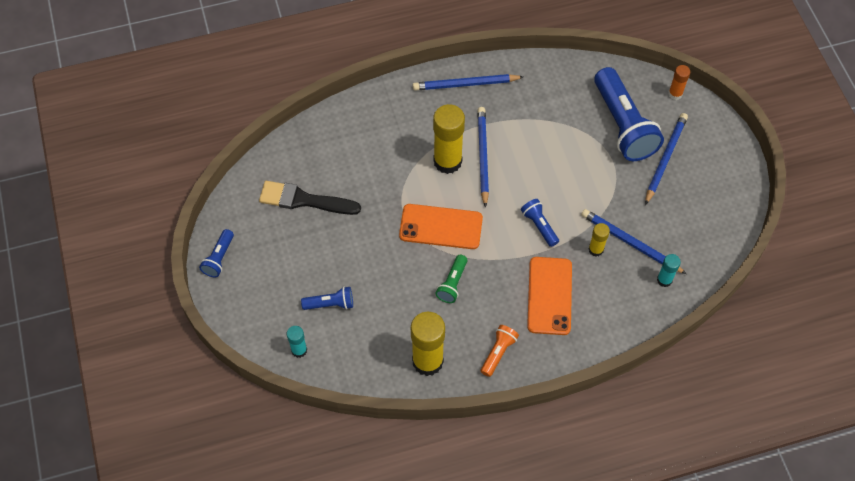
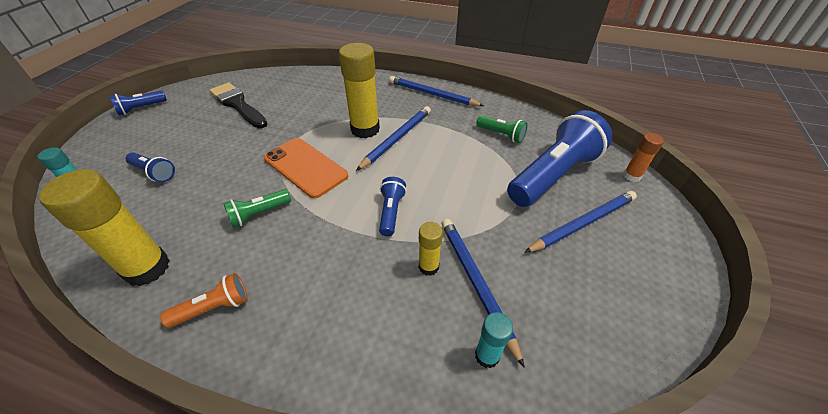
camera: 35 degrees right, 15 degrees down
orange phone [527,257,572,335] -> none
blue flashlight [594,67,664,161] -> blue flashlight turned 150 degrees counterclockwise [507,110,612,207]
none -> green flashlight [476,115,528,143]

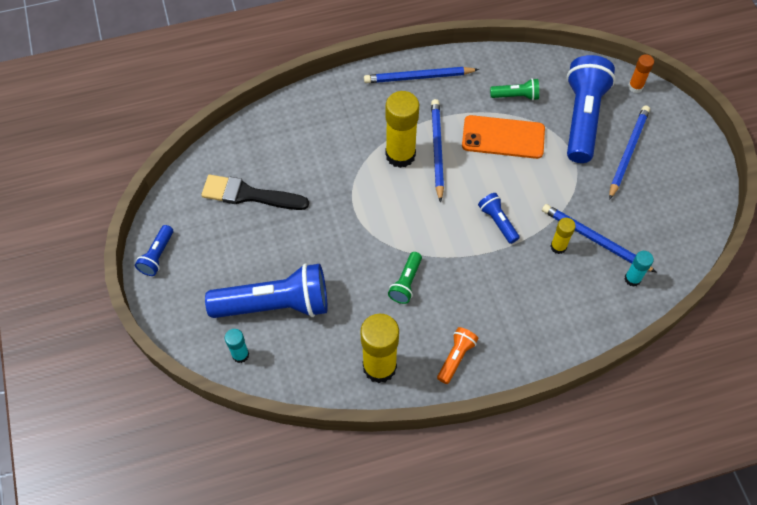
camera: 35 degrees left, 15 degrees up
blue flashlight [126,152,175,182] -> blue flashlight [205,263,328,318], size x2.14
orange phone [264,138,348,198] -> orange phone moved to [462,115,545,159]

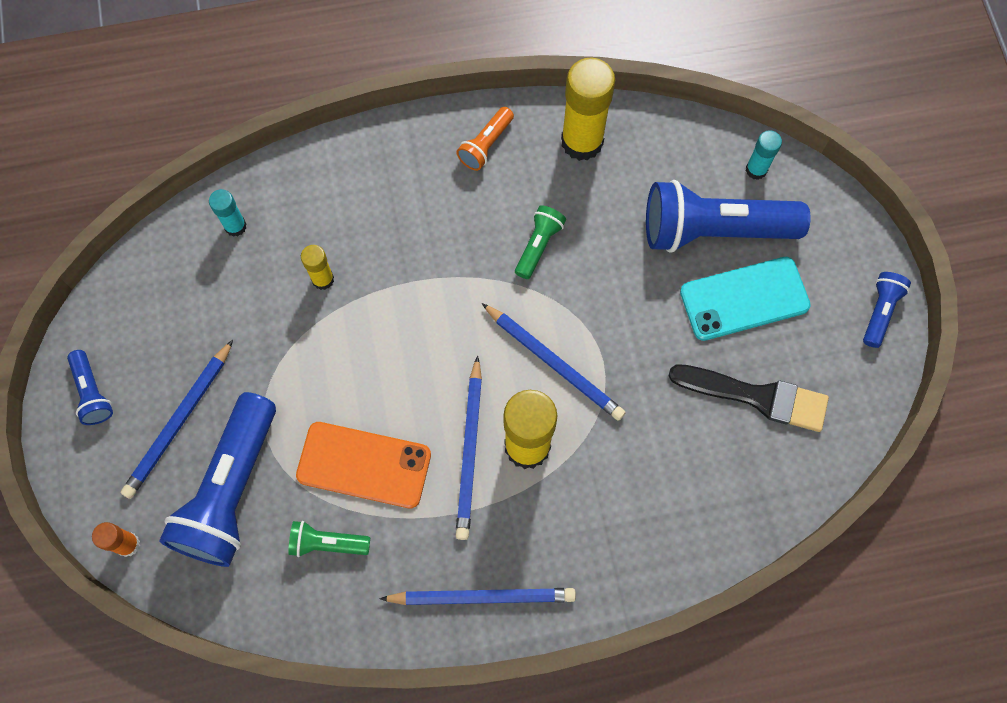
camera: 175 degrees left, 10 degrees up
blue flashlight [478,193,520,244] -> blue flashlight moved to [67,350,113,425]
blue pencil [542,204,657,273] -> blue pencil moved to [482,303,626,421]
none -> turquoise phone [680,257,811,341]

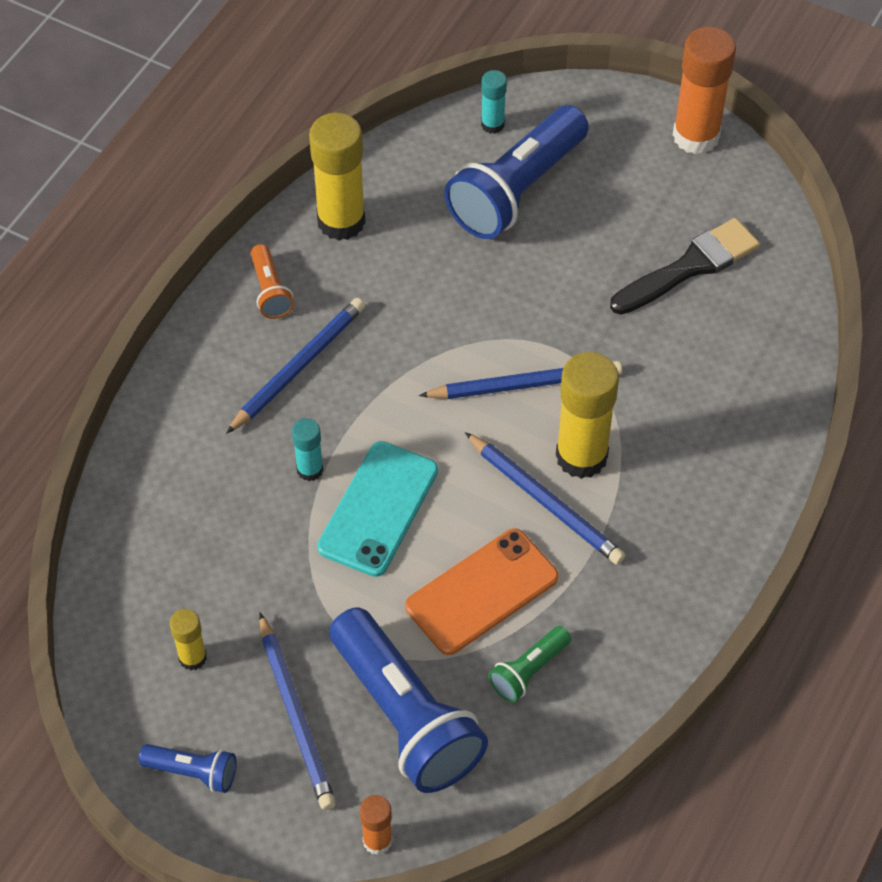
camera: 50 degrees left, 15 degrees down
turquoise glue stick [209,189,246,237] -> turquoise glue stick moved to [292,418,323,481]
yellow glue stick [301,245,334,290] -> yellow glue stick moved to [170,609,207,670]
blue pencil [379,588,576,605] -> blue pencil moved to [226,298,365,434]
green flashlight [515,205,566,279] -> none
turquoise phone [680,257,811,341] -> turquoise phone moved to [317,441,438,577]
blue flashlight [863,272,911,348] -> orange glue stick [673,26,736,154]

